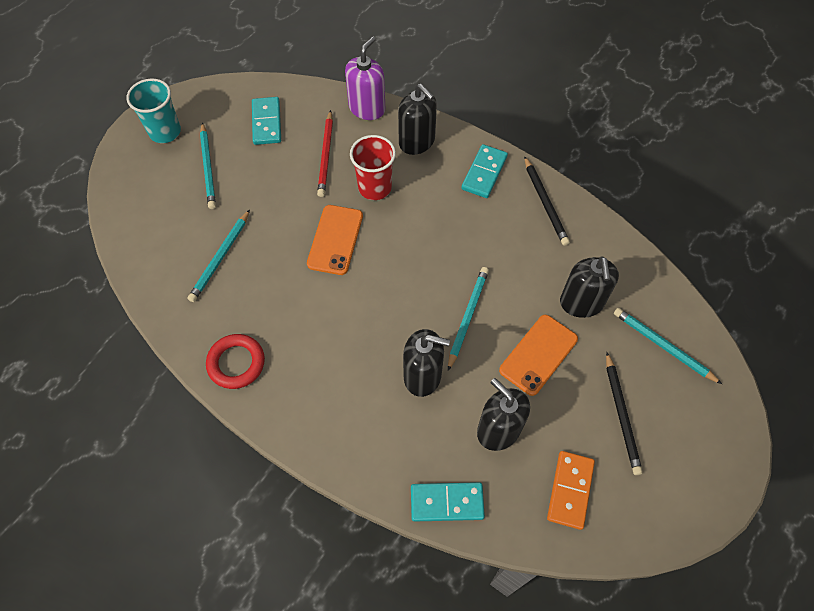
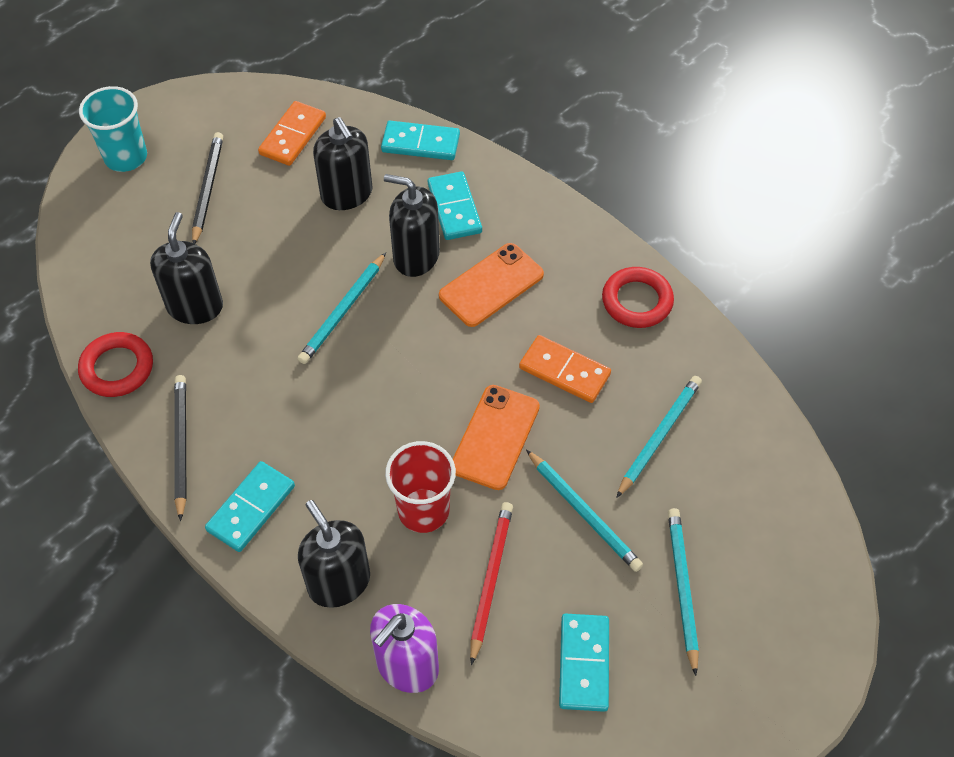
camera: 170 degrees left, 5 degrees down
turquoise cup [127,79,181,143] -> turquoise cup moved to [79,86,147,172]
orange phone [499,315,578,396] -> orange phone moved to [439,243,544,327]
turquoise pencil [614,308,722,384] -> turquoise pencil moved to [526,450,643,572]
none -> red ring [78,332,153,397]
none -> turquoise domino [428,171,482,240]
none -> orange domino [519,335,611,403]

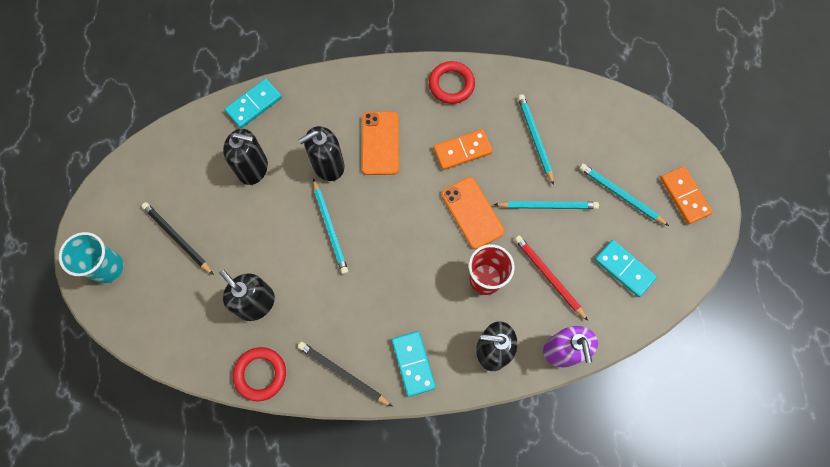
camera: 50 degrees left, 15 degrees up
orange domino [258,101,326,166] -> orange domino moved to [660,166,713,224]
turquoise domino [428,171,482,240] -> none

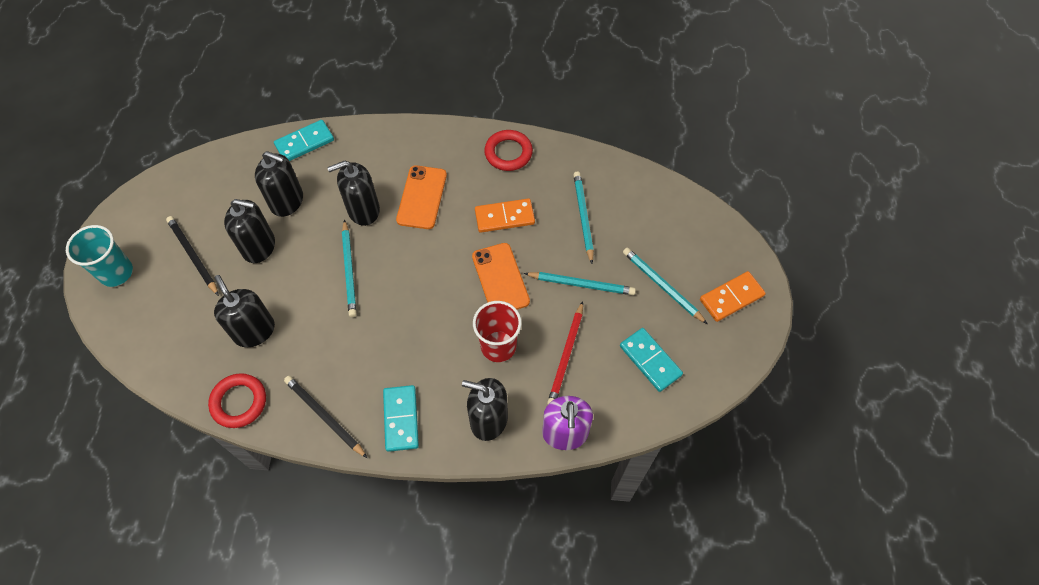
camera: 10 degrees right, 10 degrees down
red pencil [514,235,588,321] -> red pencil turned 135 degrees counterclockwise [547,301,583,404]
orange domino [660,166,713,224] -> orange domino turned 75 degrees clockwise [700,271,766,322]
none -> black soap dispenser [224,199,275,263]

